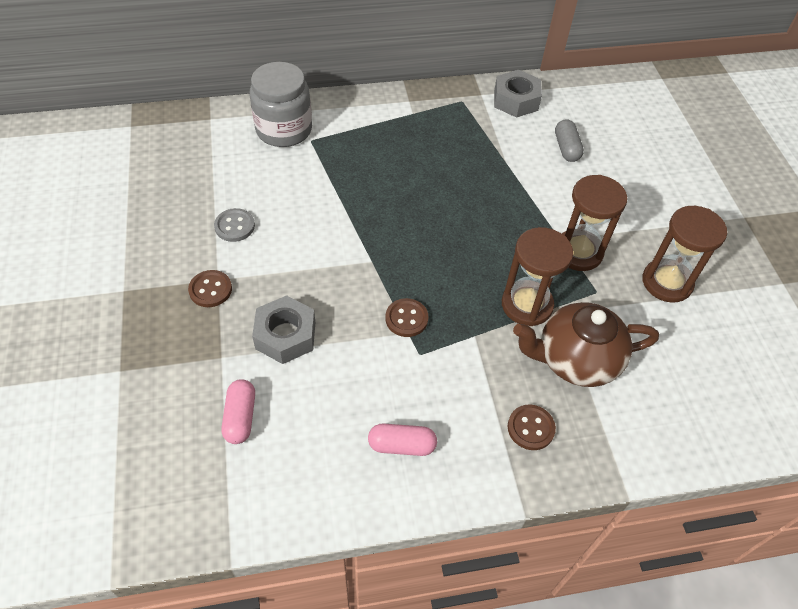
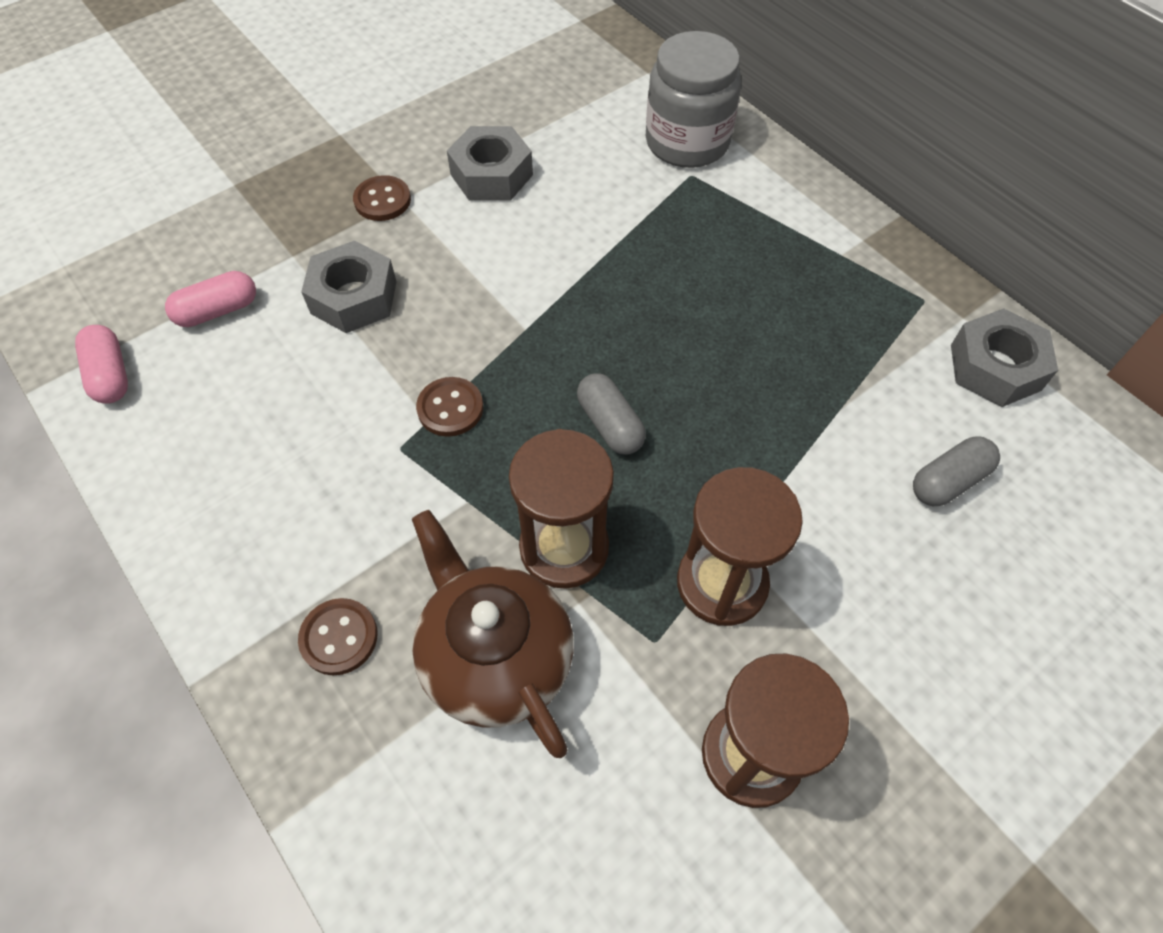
camera: 65 degrees right, 5 degrees up
grey button [214,208,255,242] -> grey nut [447,126,533,200]
pink capsule [368,423,437,456] -> pink capsule moved to [75,325,128,404]
none -> grey capsule [577,373,646,455]

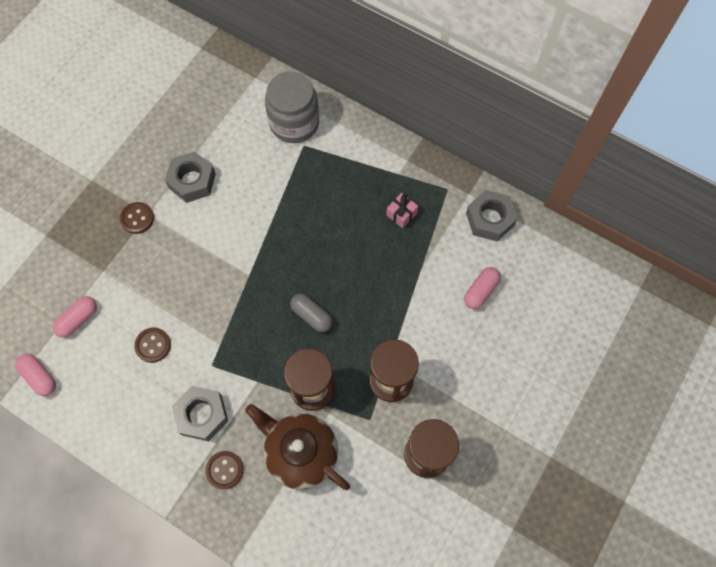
camera: 20 degrees left, 10 degrees up
grey nut [301,241,397,333] -> grey nut moved to [172,386,228,441]
brown button [416,377,483,437] -> brown button moved to [134,328,171,363]
grey capsule [913,437,1000,506] -> pink capsule [464,267,501,309]
none -> pink gift [386,193,418,228]

